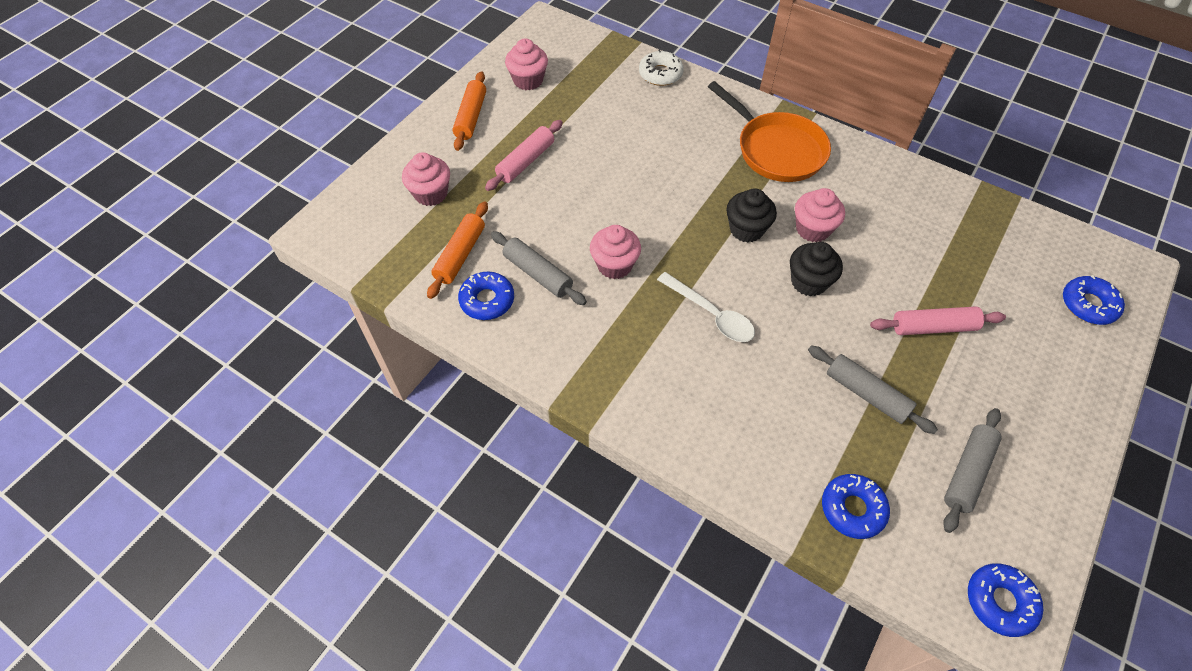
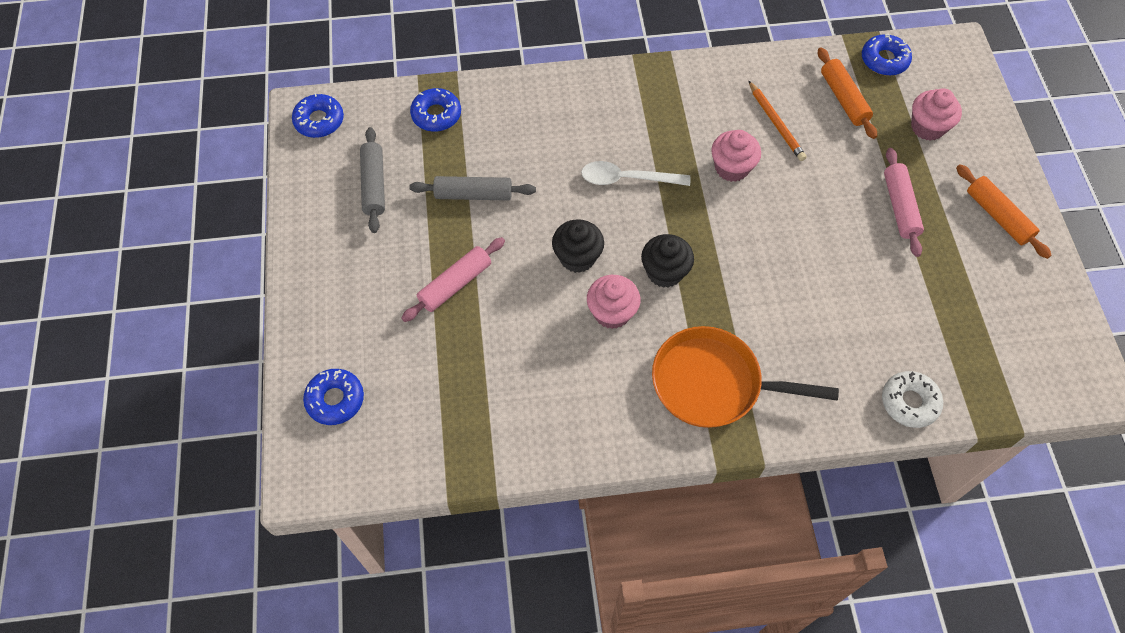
camera: 140 degrees right, 5 degrees up
blue donut [458,272,514,320] -> blue donut moved to [862,34,912,76]
grey rolling pin [491,231,587,305] -> orange pencil [748,80,807,161]
pink cupcake [505,38,548,90] -> none

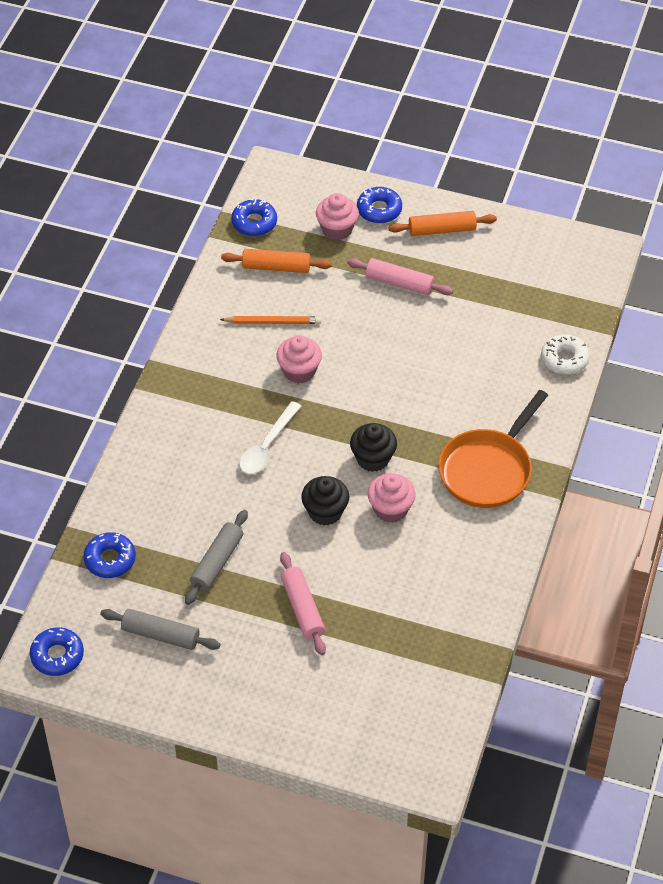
camera: 65 degrees left, 10 degrees down
blue donut [303,369,364,425] -> blue donut moved to [357,187,402,223]

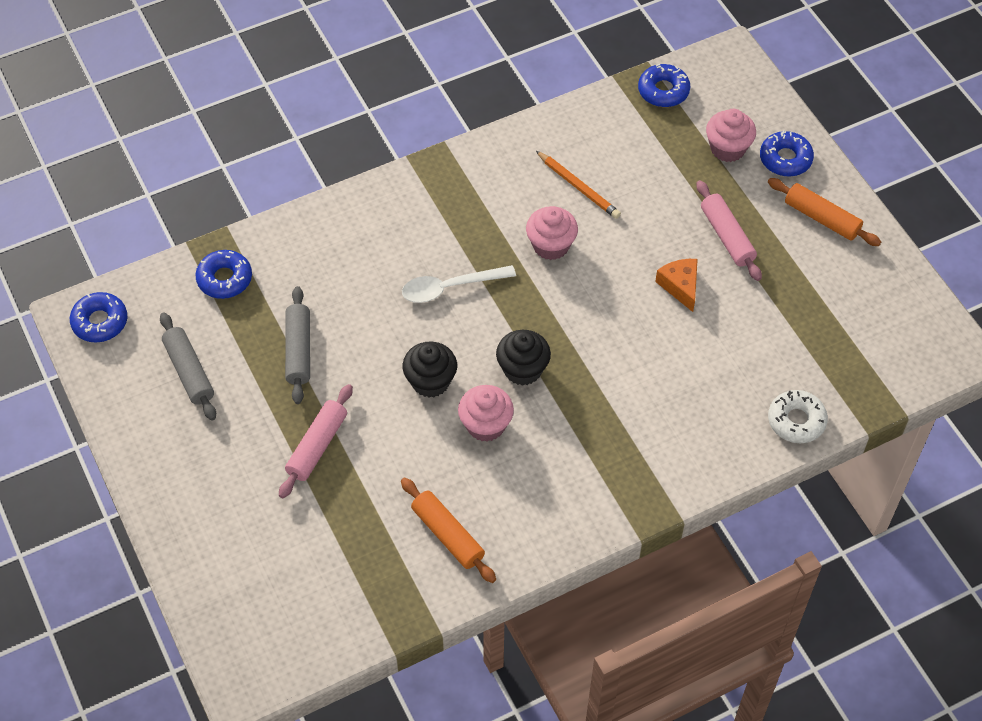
camera: 45 degrees right, 5 degrees up
grey rolling pin [185,510,248,605] -> grey rolling pin turned 75 degrees counterclockwise [285,286,310,404]
orange rolling pin [221,249,332,273] -> orange rolling pin moved to [401,477,496,583]
orange pan [438,390,548,508] -> none
none -> orange cheese [655,259,698,312]

